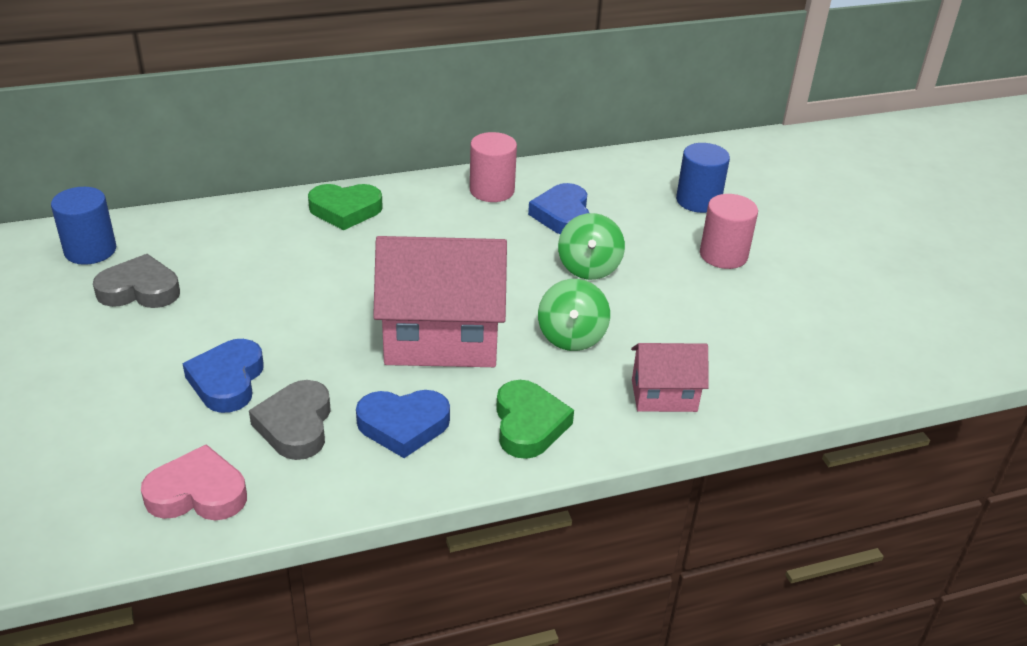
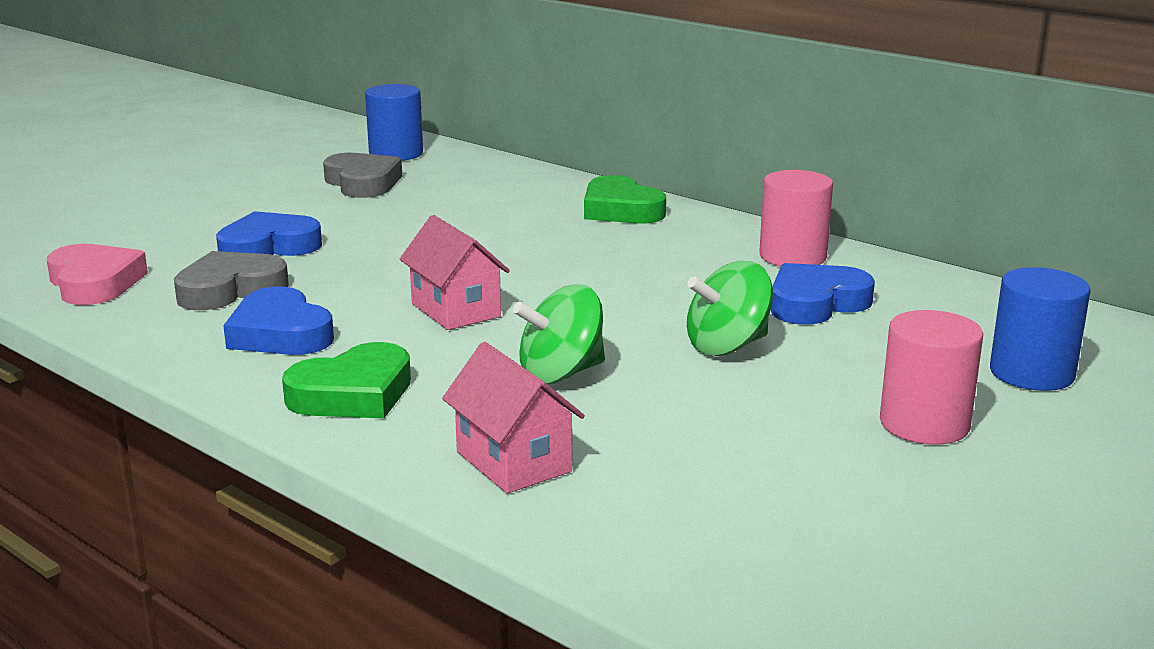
camera: 60 degrees right, 15 degrees down
pink house [373,236,507,367] -> pink house [400,215,510,330], size x0.53

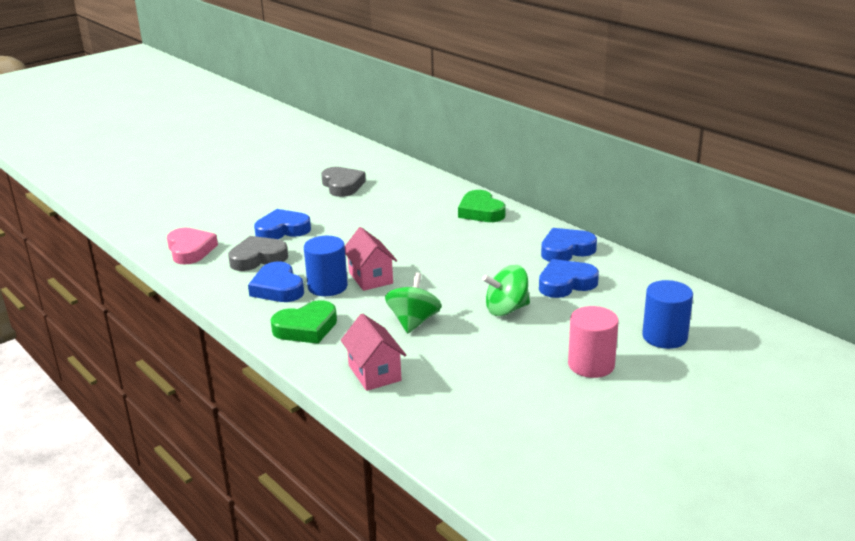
camera: 10 degrees right, 5 degrees up
blue cylinder [365,84,423,161] -> blue cylinder moved to [304,236,348,296]
green spinning top [513,284,605,385] -> green spinning top turned 120 degrees clockwise [385,273,442,333]
pink cylinder [759,170,833,266] -> blue heart [541,228,597,262]

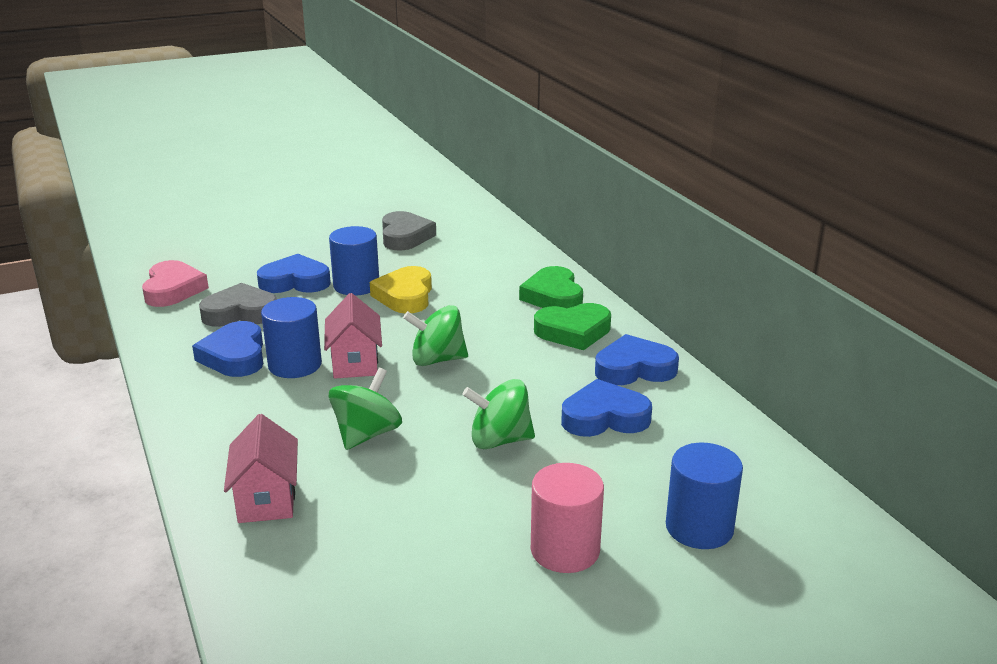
camera: 15 degrees right, 0 degrees up
green heart [271,300,337,344] -> green heart moved to [534,303,611,350]
none -> blue cylinder [329,226,379,296]
none -> yellow heart [370,266,432,313]
none -> green spinning top [403,305,468,366]

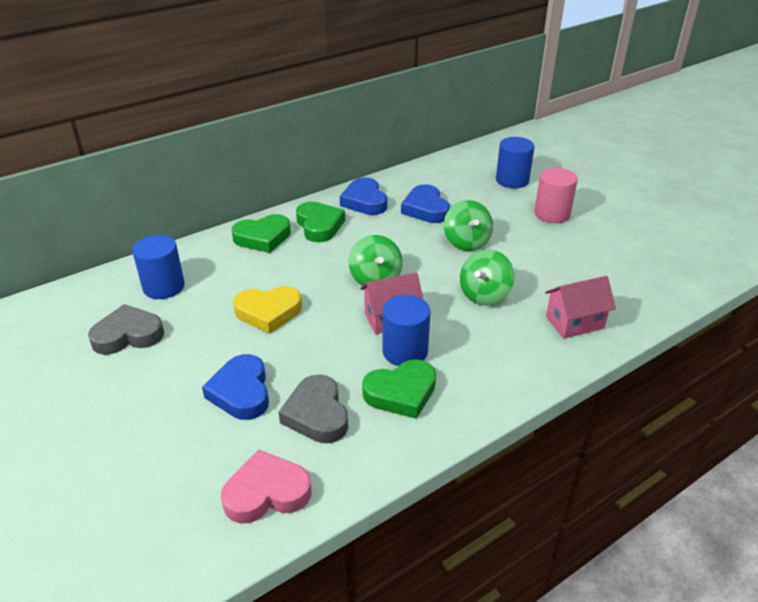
camera: 100 degrees left, 10 degrees up
blue heart [192,321,263,377] -> green heart [362,359,436,419]
blue cylinder [329,226,379,296] -> blue cylinder moved to [132,235,185,299]
green spinning top [329,368,402,450] -> green spinning top turned 75 degrees counterclockwise [460,250,514,305]

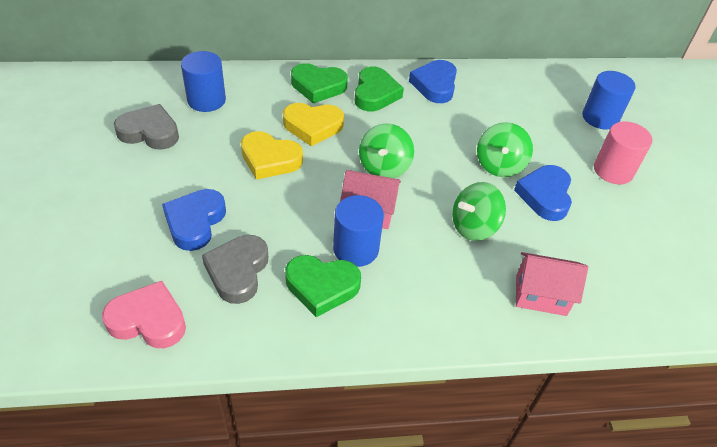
camera: 25 degrees right, 10 degrees up
blue heart [401,184,450,223] -> blue heart moved to [514,165,572,221]
none -> yellow heart [283,103,344,146]

